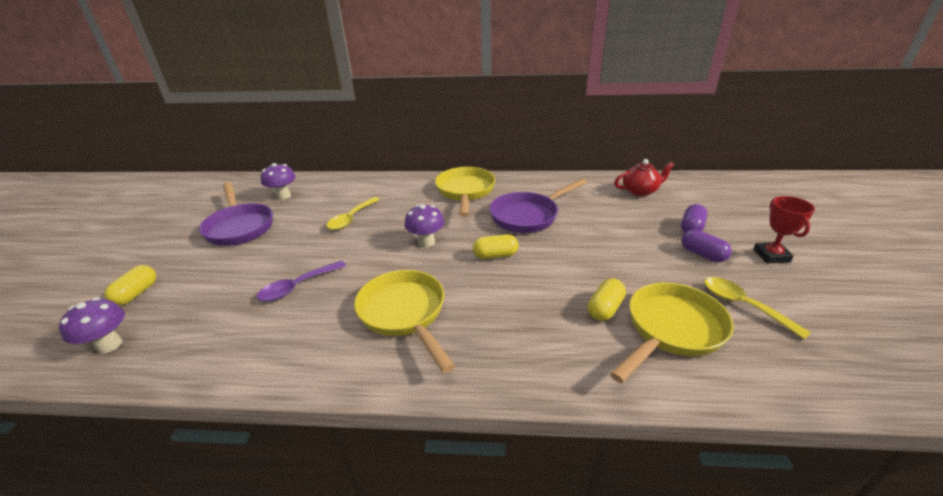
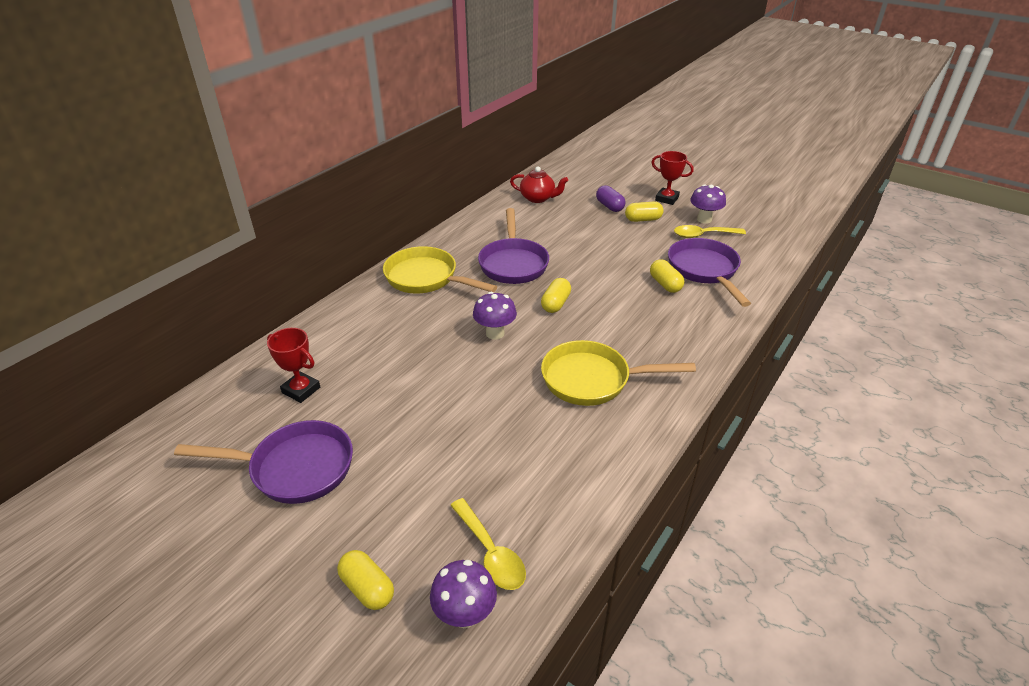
camera: 60 degrees left, 5 degrees up
purple spoon [257,261,346,302] -> none
purple mushroom [261,163,296,200] -> purple mushroom moved to [690,184,726,224]
yellow spoon [326,197,380,230] -> yellow spoon moved to [450,498,526,590]
yellow pan [610,282,734,383] -> purple pan [668,238,751,307]
red teapot [614,159,674,196] -> red teapot turned 90 degrees clockwise [510,167,568,203]
purple capsule [682,229,732,262] -> yellow capsule [625,202,664,222]
none -> red trophy [267,328,320,403]

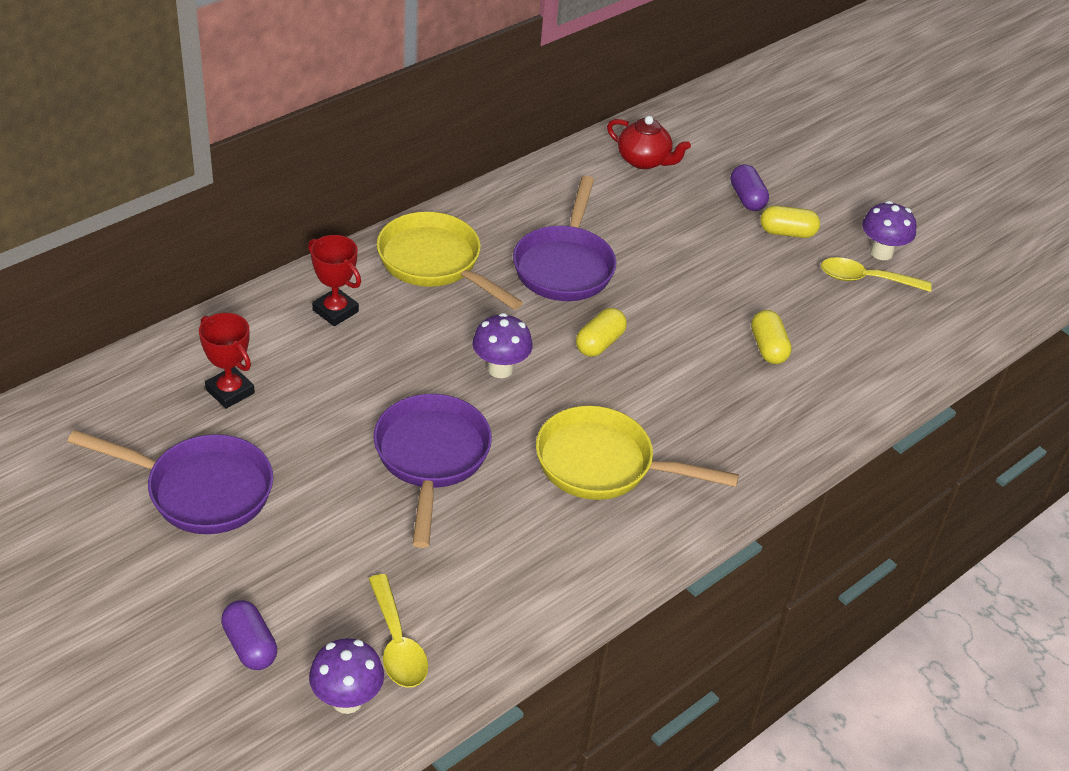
camera: 10 degrees right, 5 degrees up
yellow capsule [337,550,394,610] -> purple capsule [221,600,277,670]
red trophy [651,151,694,205] -> red trophy moved to [308,235,361,326]
purple pan [668,238,751,307] -> purple pan moved to [374,394,492,548]

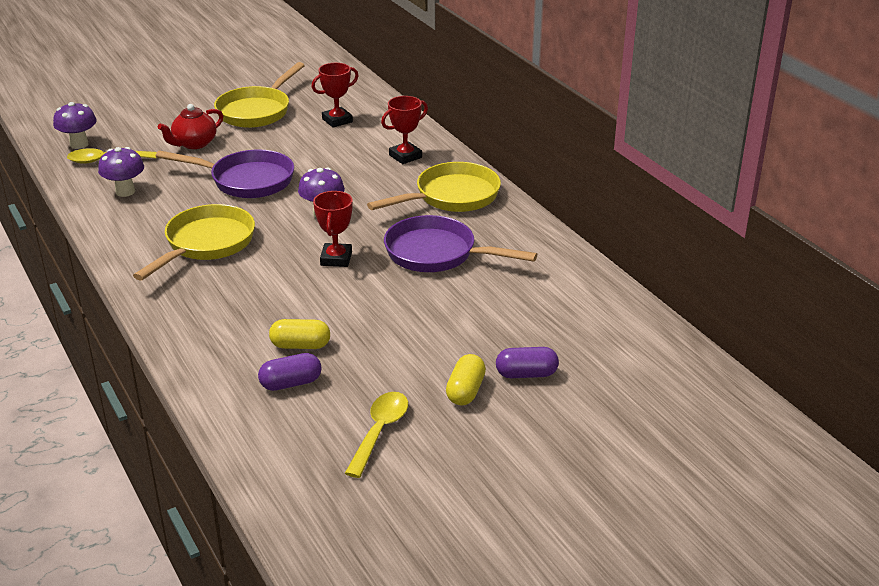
camera: 105 degrees right, 10 degrees down
purple pan [67,430,273,534] -> yellow pan [214,62,305,128]
purple capsule [221,600,277,670] -> purple capsule moved to [258,353,322,391]
yellow capsule [576,308,627,357] -> red trophy [313,191,353,267]
red teapot [607,116,691,169] -> red teapot moved to [158,104,223,149]
purple mushroom [862,201,917,260] -> purple mushroom moved to [98,147,144,197]

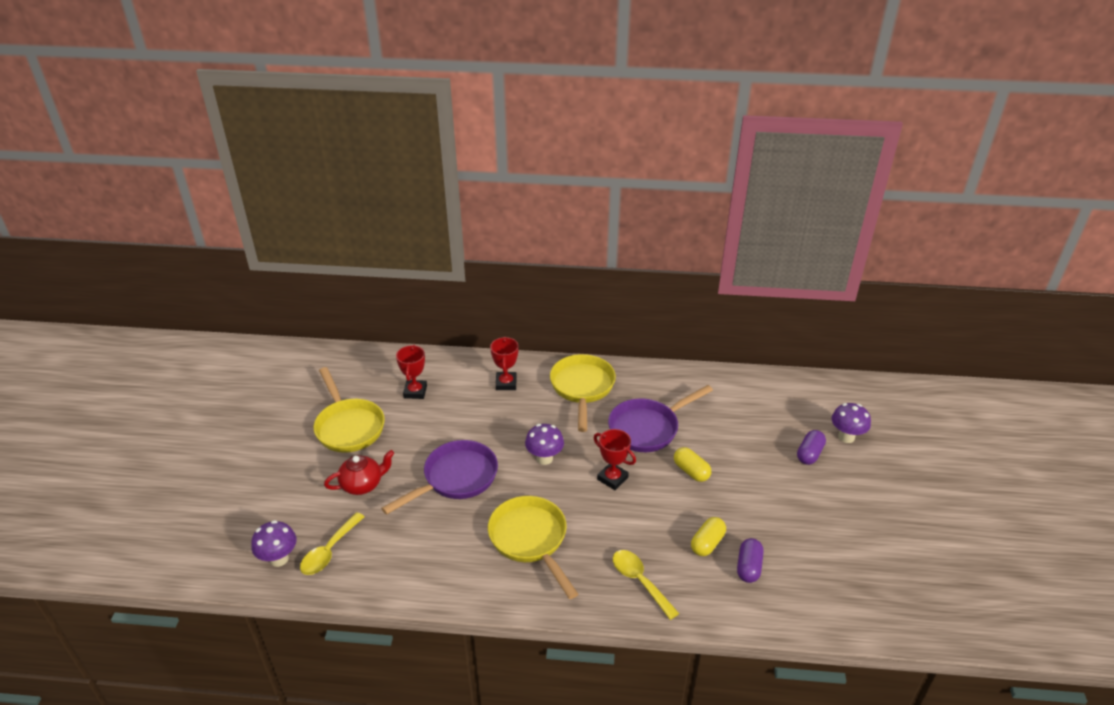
camera: 55 degrees left, 5 degrees up
purple mushroom [98,147,144,197] -> purple mushroom moved to [832,403,871,443]
red teapot [158,104,223,149] -> red teapot turned 105 degrees counterclockwise [324,450,394,495]
yellow spoon [345,392,408,478] -> yellow spoon moved to [613,550,679,620]
yellow capsule [446,354,486,405] -> yellow capsule moved to [674,447,711,482]

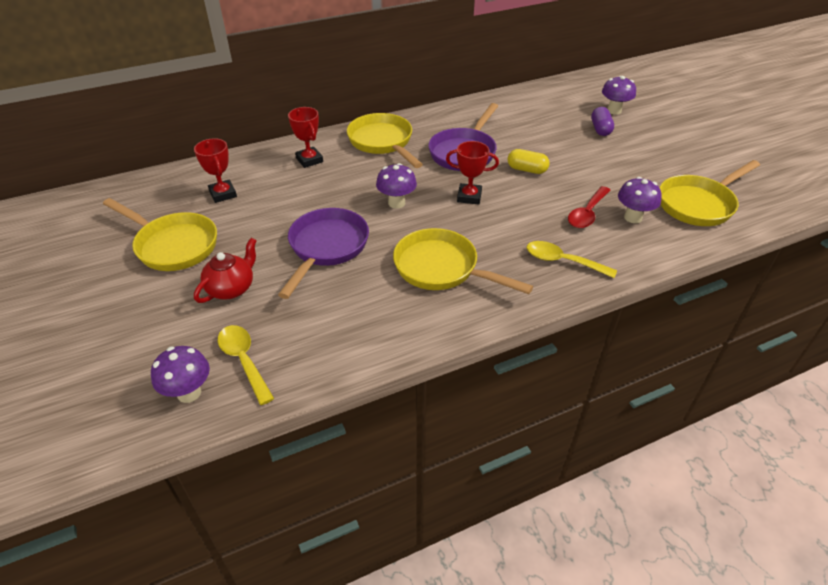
camera: 30 degrees left, 5 degrees up
yellow spoon [300,512,365,575] -> yellow spoon turned 150 degrees clockwise [218,325,274,405]
yellow capsule [691,517,726,556] -> red spoon [568,186,610,228]
purple capsule [737,538,764,583] -> purple mushroom [618,177,662,223]
none -> yellow pan [659,160,760,226]

